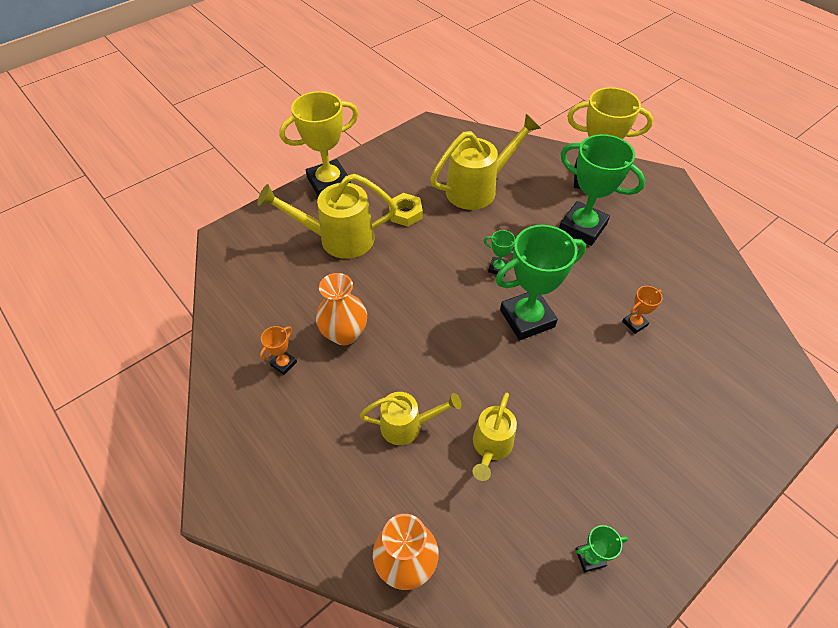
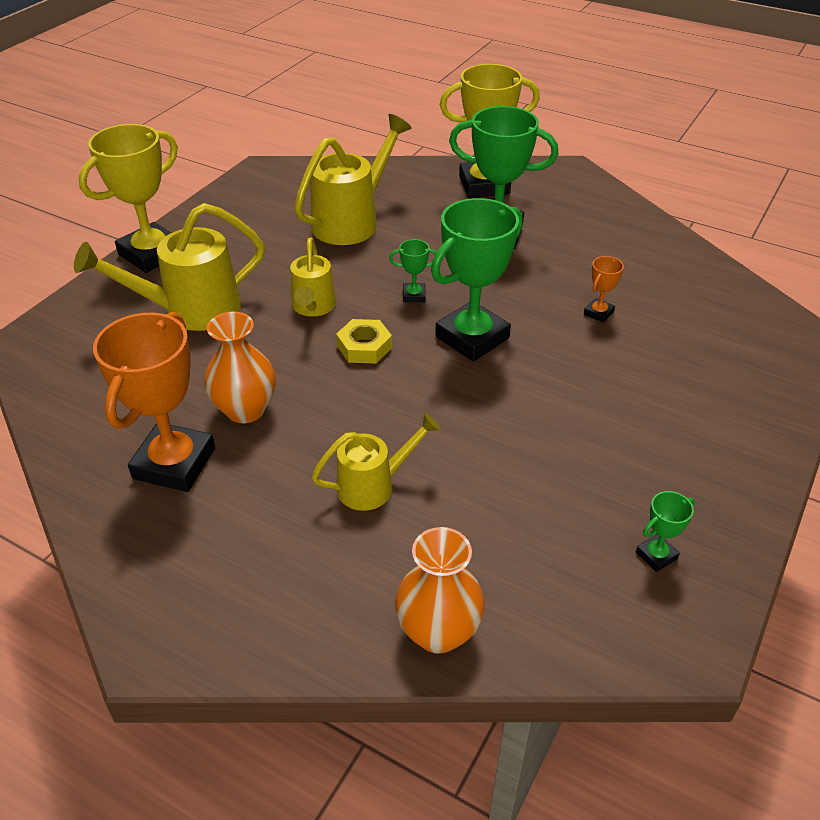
camera: 20 degrees left, 10 degrees down
orange trophy [260,326,297,375] -> orange trophy [93,312,215,492], size x2.29
yellow nut [389,193,423,227] -> yellow nut moved to [336,319,392,364]
yellow watering can [472,393,517,481] -> yellow watering can moved to [290,238,336,317]

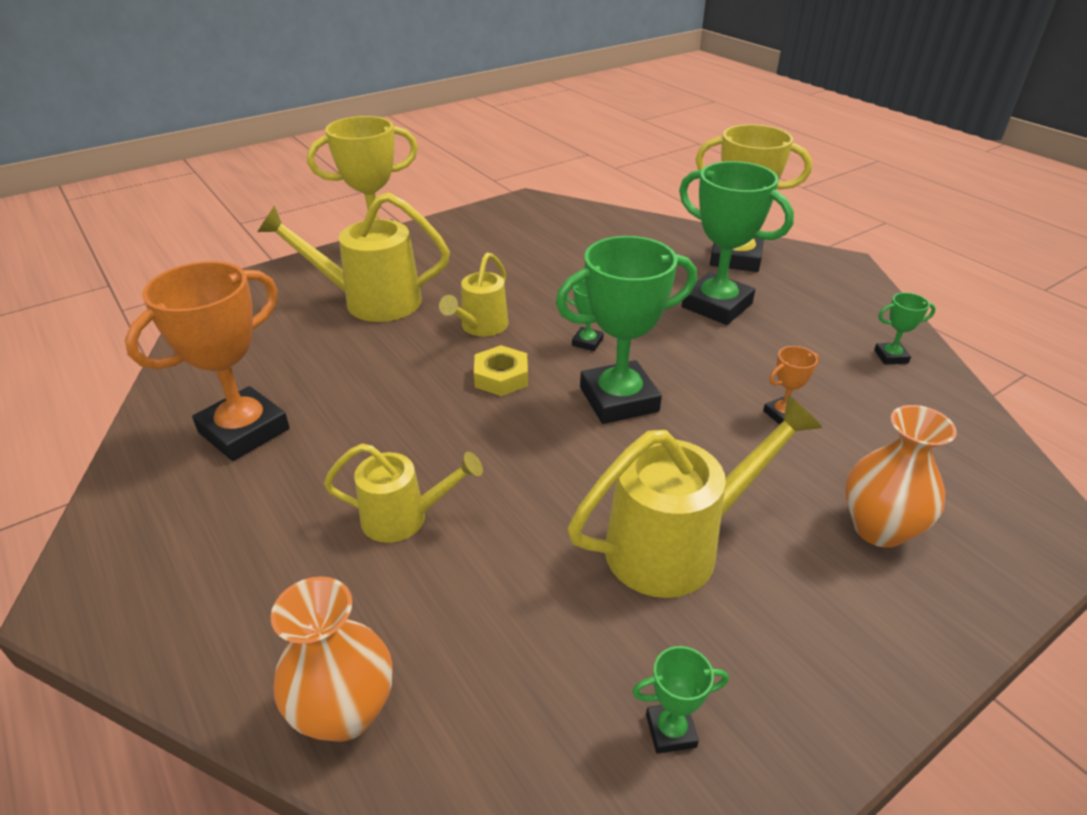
camera: 25 degrees right, 5 degrees down
orange vase [204,312,276,423] -> orange vase moved to [845,405,957,548]
yellow watering can [294,114,411,245] -> yellow watering can moved to [568,395,822,598]
none -> green trophy [874,292,936,365]

